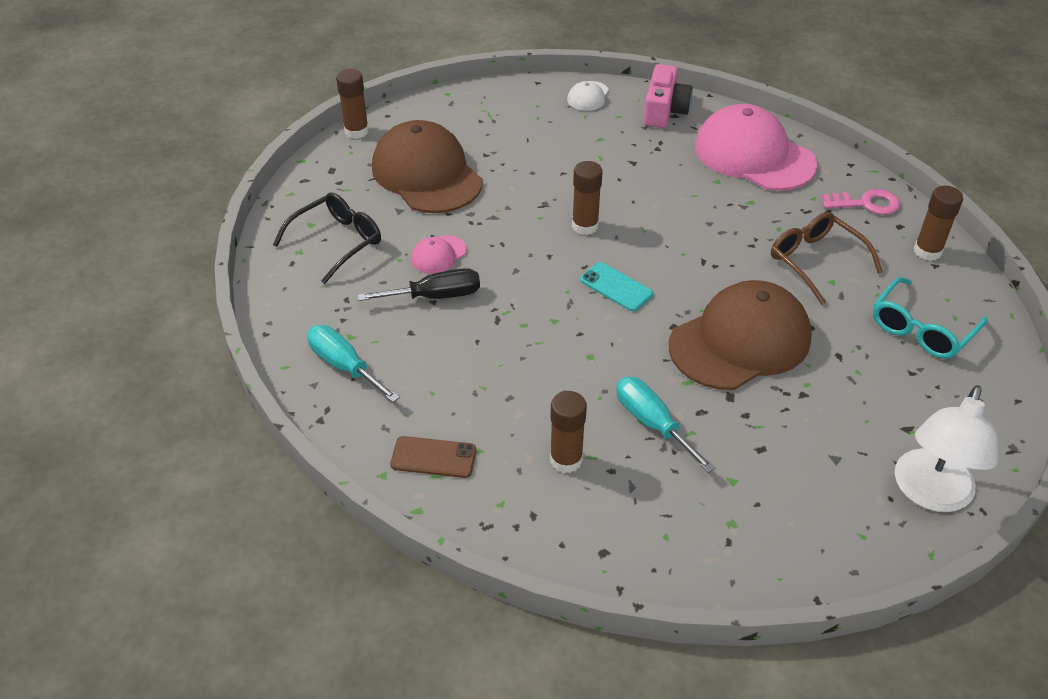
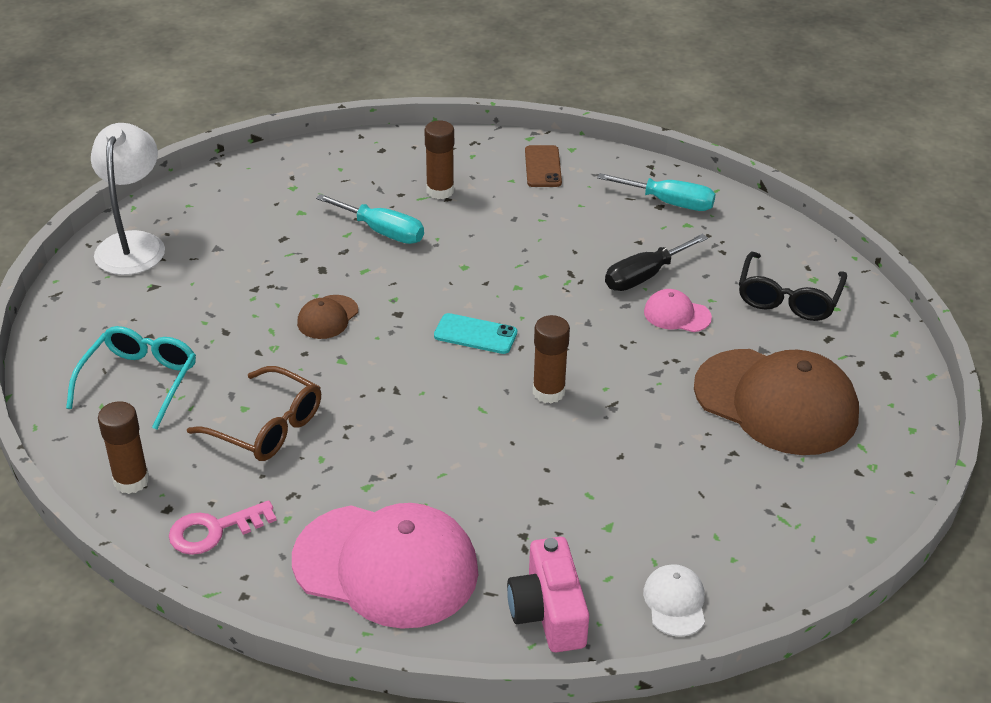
camera: 155 degrees right, 5 degrees down
brown glue stick [336,69,369,139] -> none
brown phone [390,436,476,478] -> brown phone turned 75 degrees counterclockwise [525,145,562,187]
pink cap [411,235,467,274] -> pink cap turned 90 degrees counterclockwise [644,289,712,332]
brown cap [669,280,812,390] -> brown cap [297,295,358,339], size x0.43

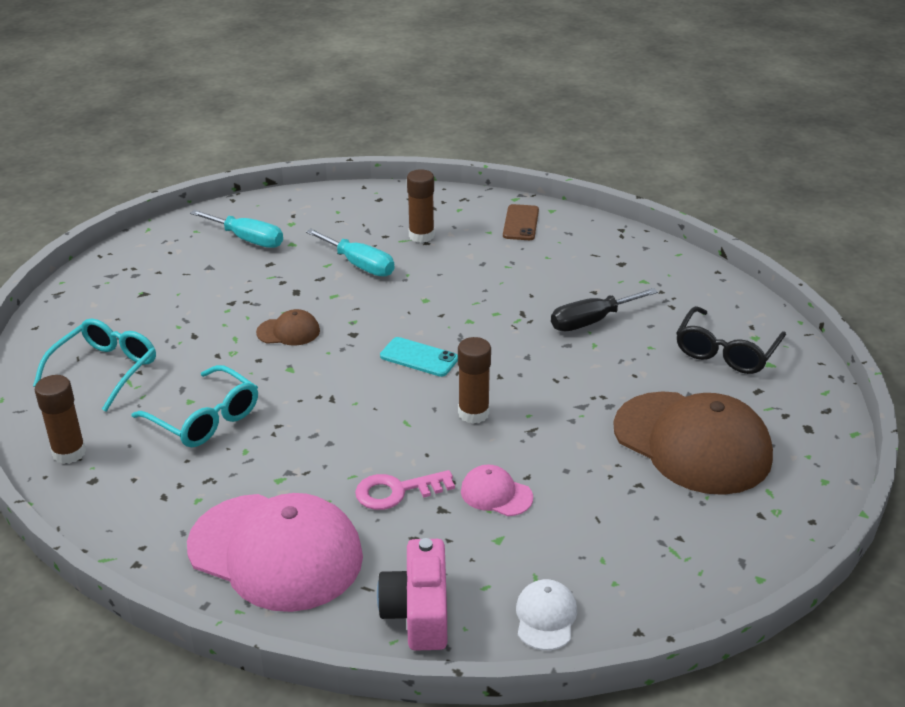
camera: 10 degrees right, 5 degrees down
white lamp [91,123,165,275] -> none
pink key [169,500,277,555] -> pink key moved to [355,470,455,510]
brown glasses [187,366,321,461] -> turquoise glasses [132,365,258,447]
brown cap [297,295,358,339] -> brown cap turned 135 degrees counterclockwise [256,309,320,346]
turquoise screwdriver [597,173,716,211] -> turquoise screwdriver moved to [190,210,283,248]
pink cap [644,289,712,332] -> pink cap moved to [461,464,533,516]

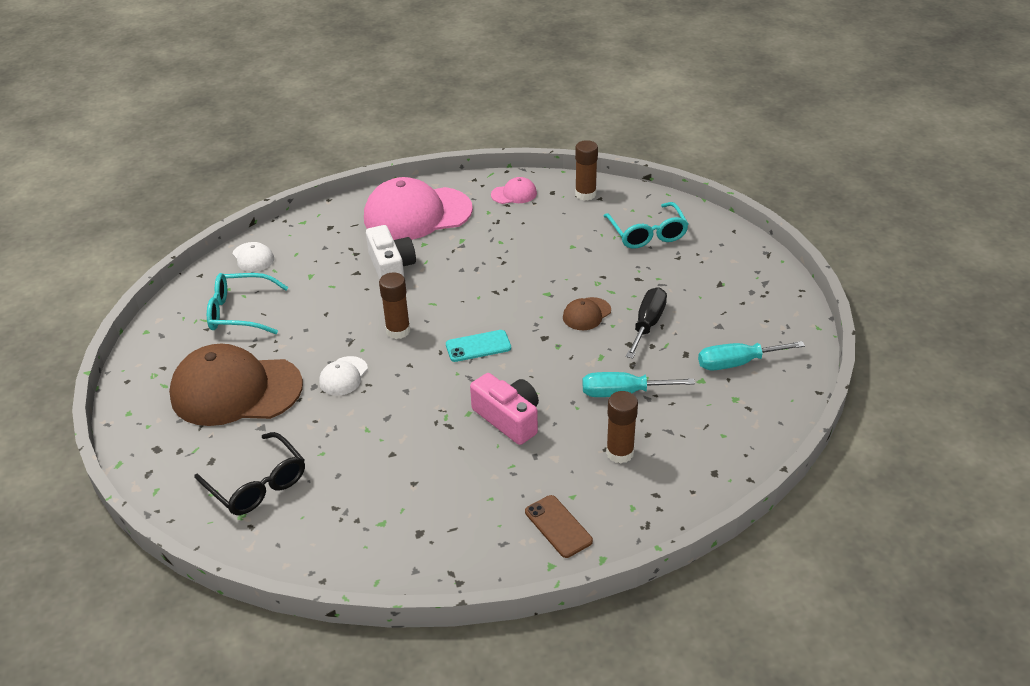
camera: 140 degrees right, 5 degrees up
turquoise glasses [132,365,258,447] -> turquoise glasses moved to [207,273,288,334]
pink key [355,470,455,510] -> white camera [366,225,416,279]
pink camera [377,538,447,651] -> pink camera moved to [470,373,539,445]
pink cap [461,464,533,516] -> pink cap moved to [491,177,537,204]
black screwdriver [551,288,658,331] -> black screwdriver moved to [626,287,667,359]
black glasses [676,306,786,374] -> black glasses turned 150 degrees clockwise [194,432,305,515]
none -> white cap [319,356,368,395]

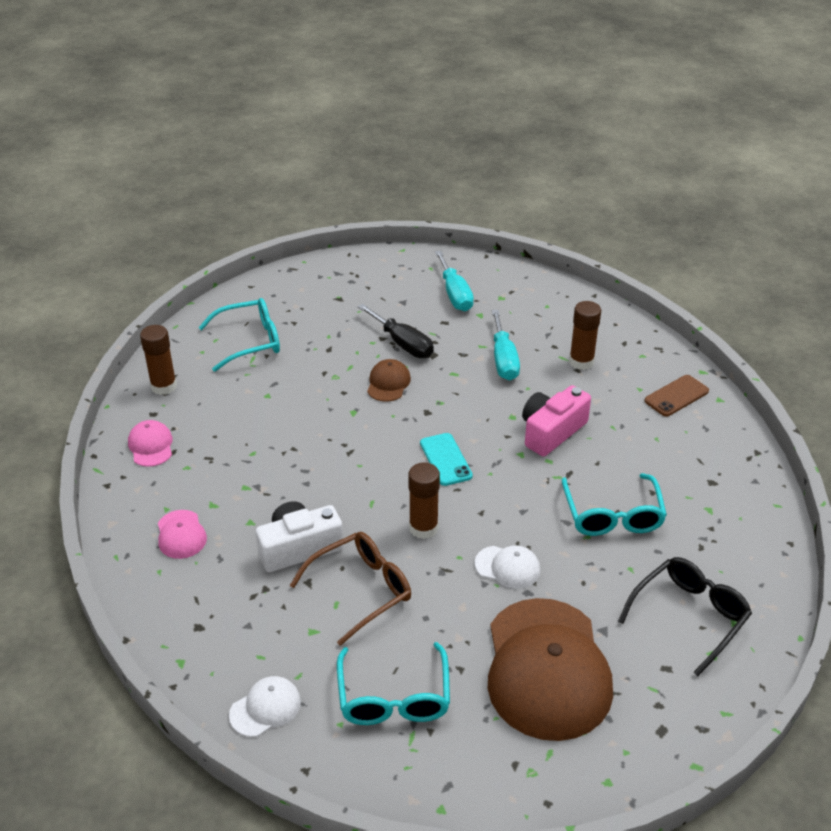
camera: 95 degrees left, 0 degrees up
pink cap [364,177,473,240] -> pink cap [158,510,207,559], size x0.43
brown cap [563,297,611,330] -> brown cap turned 120 degrees counterclockwise [367,359,411,402]
black screwdriver [626,287,667,359] -> black screwdriver turned 150 degrees counterclockwise [357,304,434,358]
none -> brown glasses [289,532,411,646]
none -> turquoise glasses [562,473,667,536]

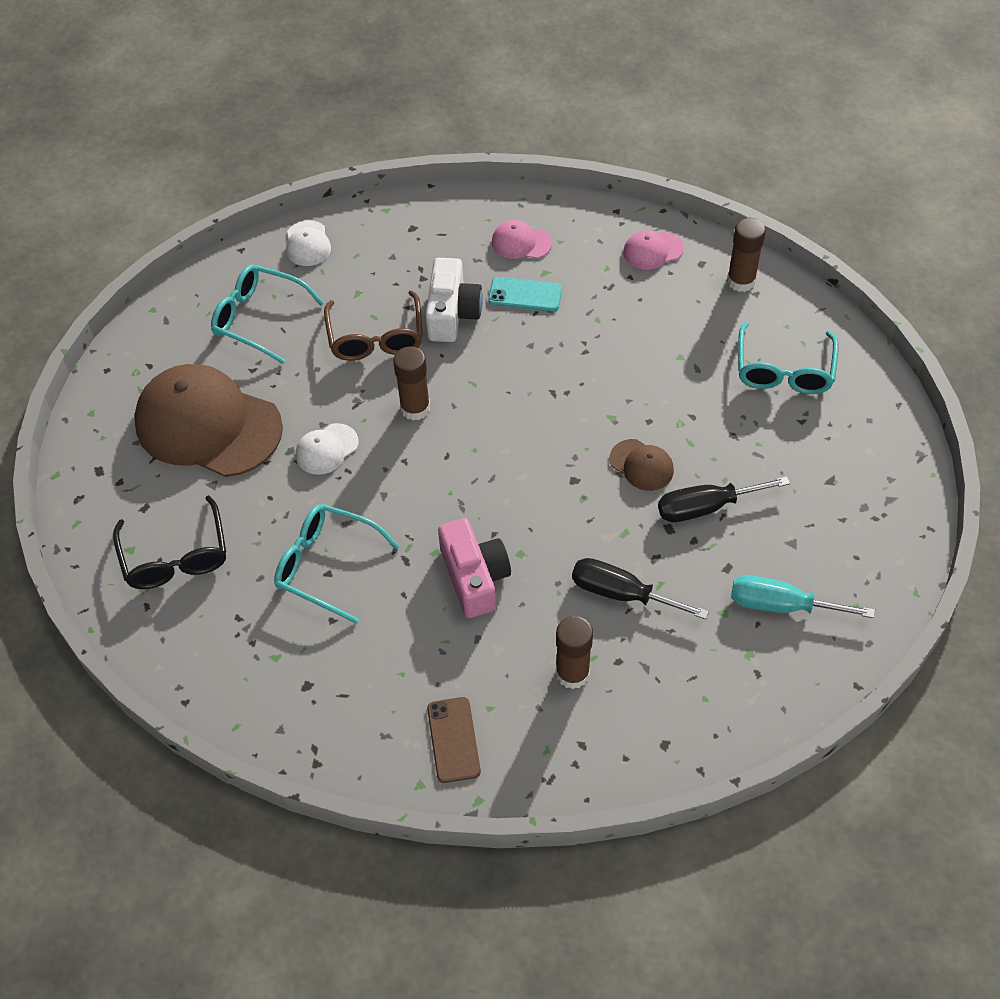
camera: 120 degrees right, 15 degrees up
pink cap [128,420,172,467] -> pink cap turned 150 degrees clockwise [623,230,684,270]
turquoise phone [420,433,473,486] -> turquoise phone moved to [488,277,562,312]
turquoise screwdriver [492,310,520,380] -> black screwdriver [572,558,709,619]

